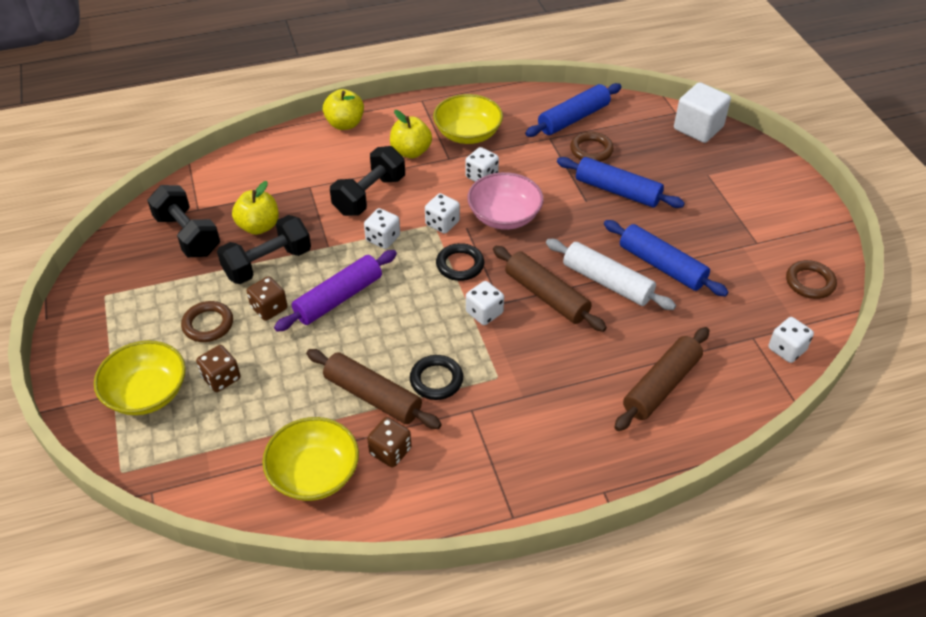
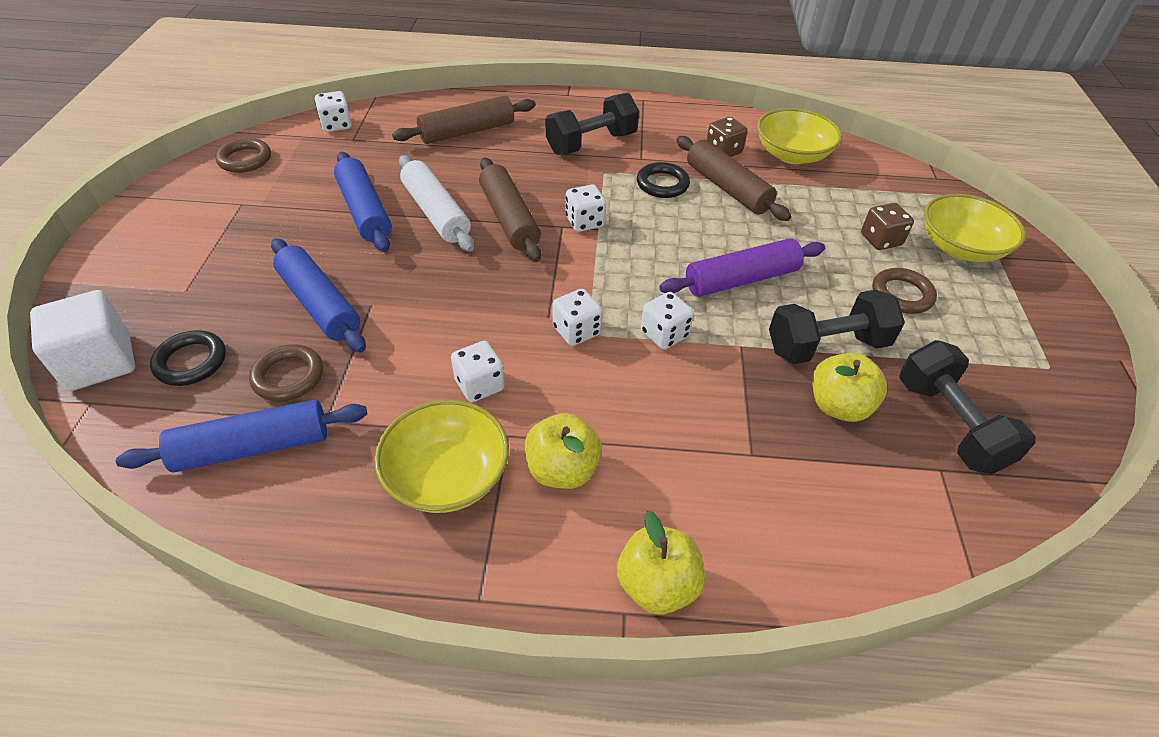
camera: 160 degrees left, 0 degrees up
brown dice [247,276,287,321] -> none
black dumbbell [330,146,405,216] -> black dumbbell moved to [546,93,639,155]
black ring [436,243,484,281] -> black ring moved to [150,330,226,386]
pink bowl [467,172,544,230] -> none

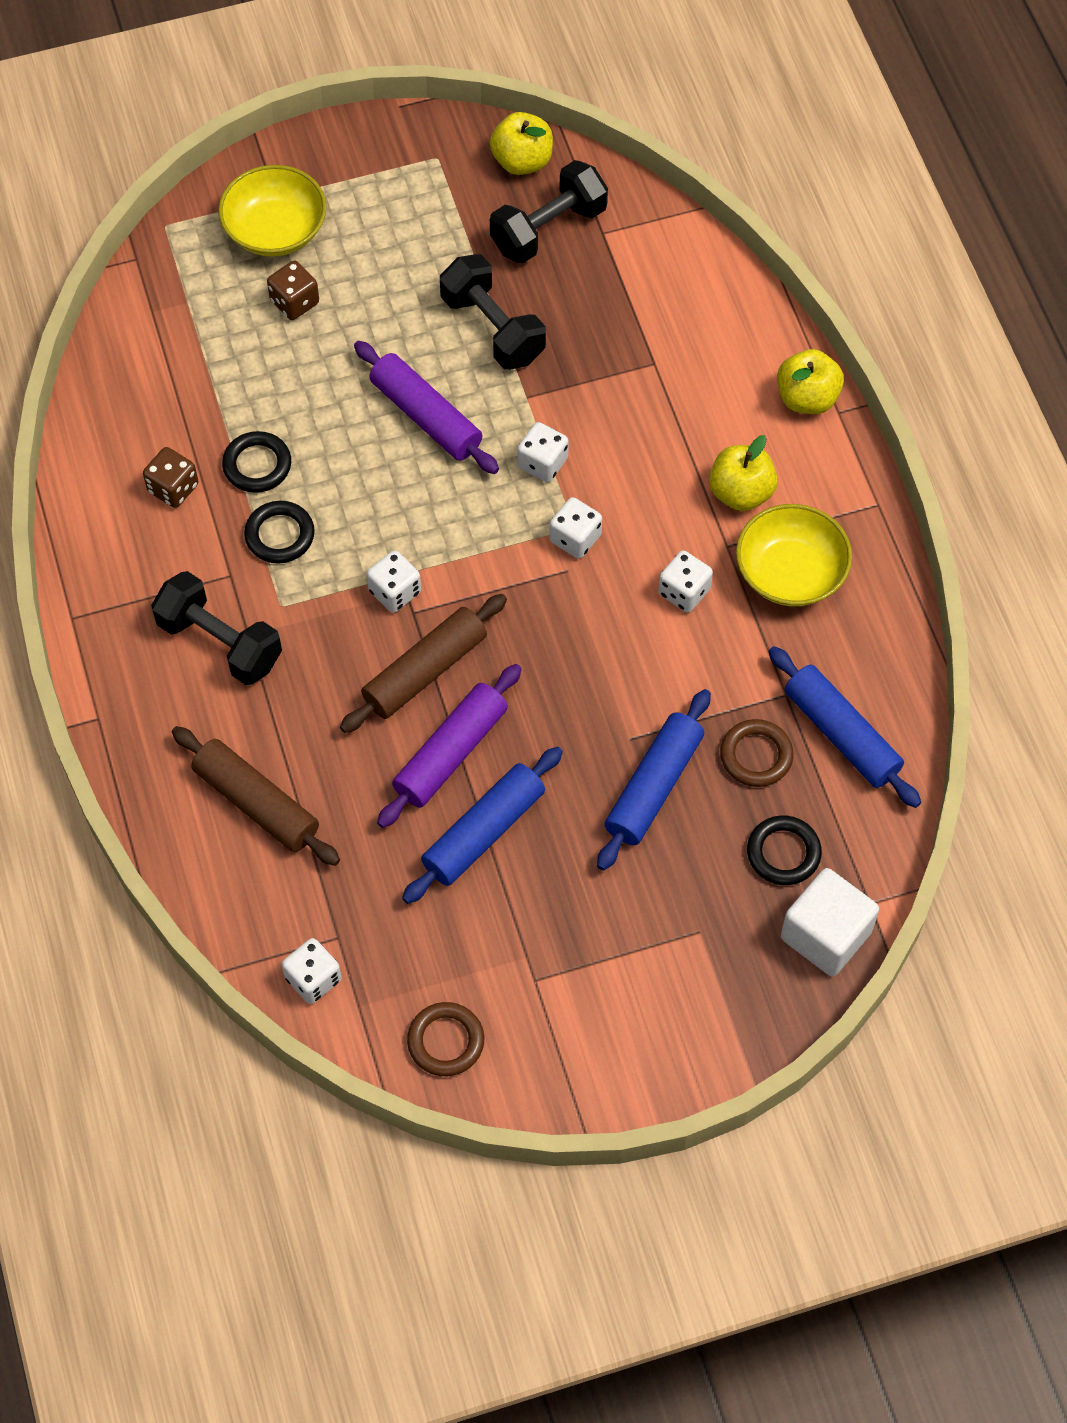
camera: 110 degrees left, 15 degrees up
white rolling pin [399,155,474,252] -> purple rolling pin [377,664,522,828]
brown rolling pin [676,136,791,221] -> black ring [222,431,291,493]
yellow bowl [757,108,842,164] -> none
yellow apple [812,353,887,422] -> yellow apple moved to [490,112,553,175]
brown ring [872,268,937,314] -> none

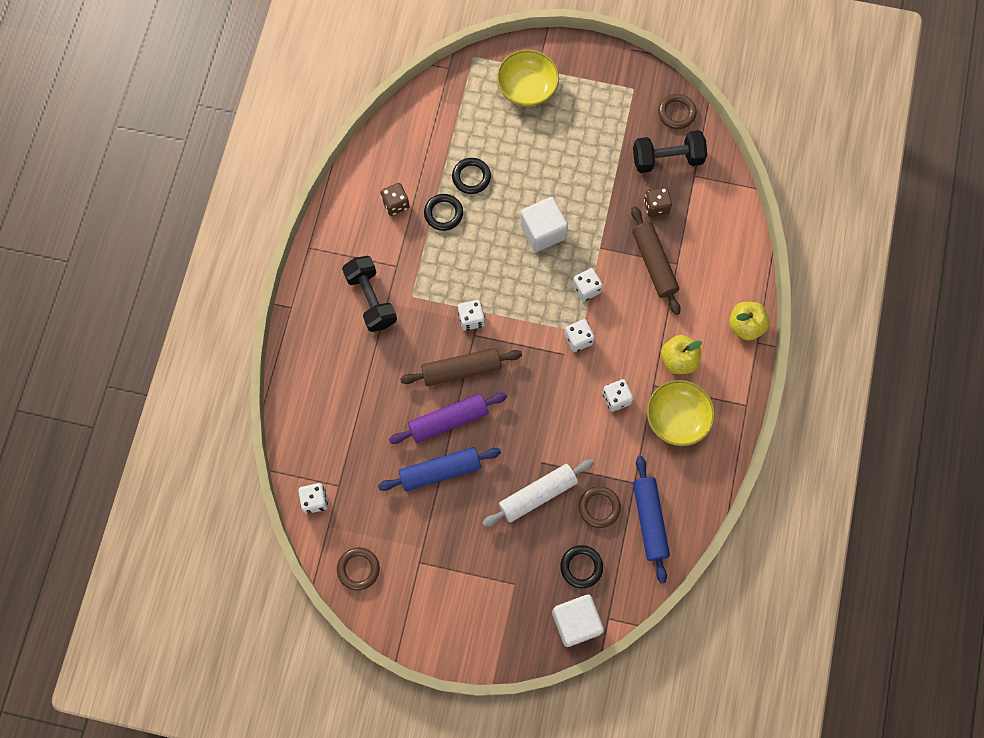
camera: 30 degrees right, 10 degrees up
brown rolling pin [172,726,340,866] -> brown rolling pin moved to [631,206,681,315]
black ring [244,501,315,564] -> black ring moved to [452,158,491,194]
brown dice [267,261,319,320] -> brown dice moved to [644,186,672,217]
purple rolling pin [354,341,499,474] -> white cube [520,197,568,252]
black dumbbell [440,254,546,370] -> none
yellow apple [490,112,553,175] -> brown ring [658,94,697,129]
blue rolling pin [597,689,711,871] -> white rolling pin [482,459,594,527]

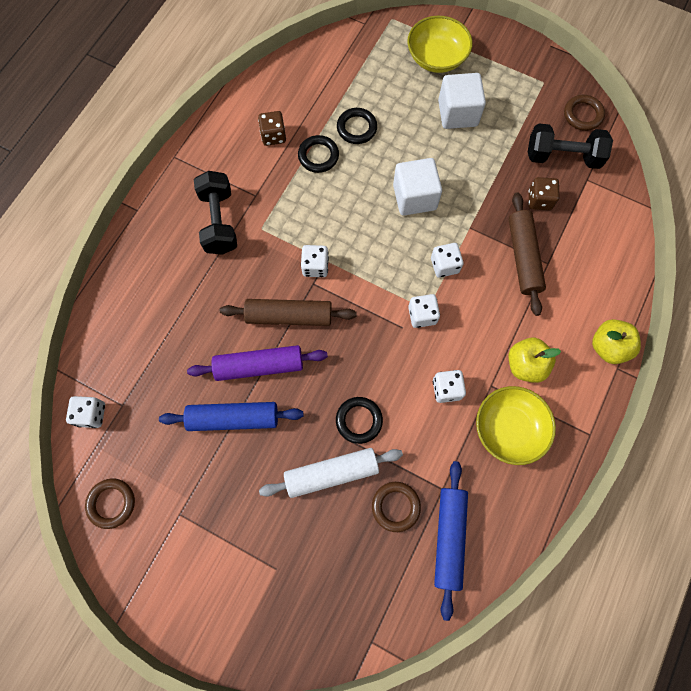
camera: 15 degrees right, 0 degrees up
white cube [552,595,604,647] -> white cube moved to [438,73,486,129]
black ring [560,545,603,588] -> black ring moved to [336,397,383,444]

